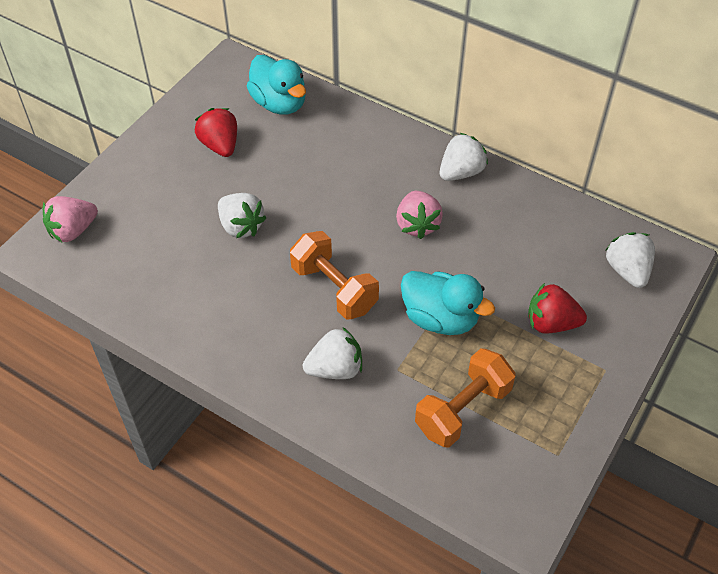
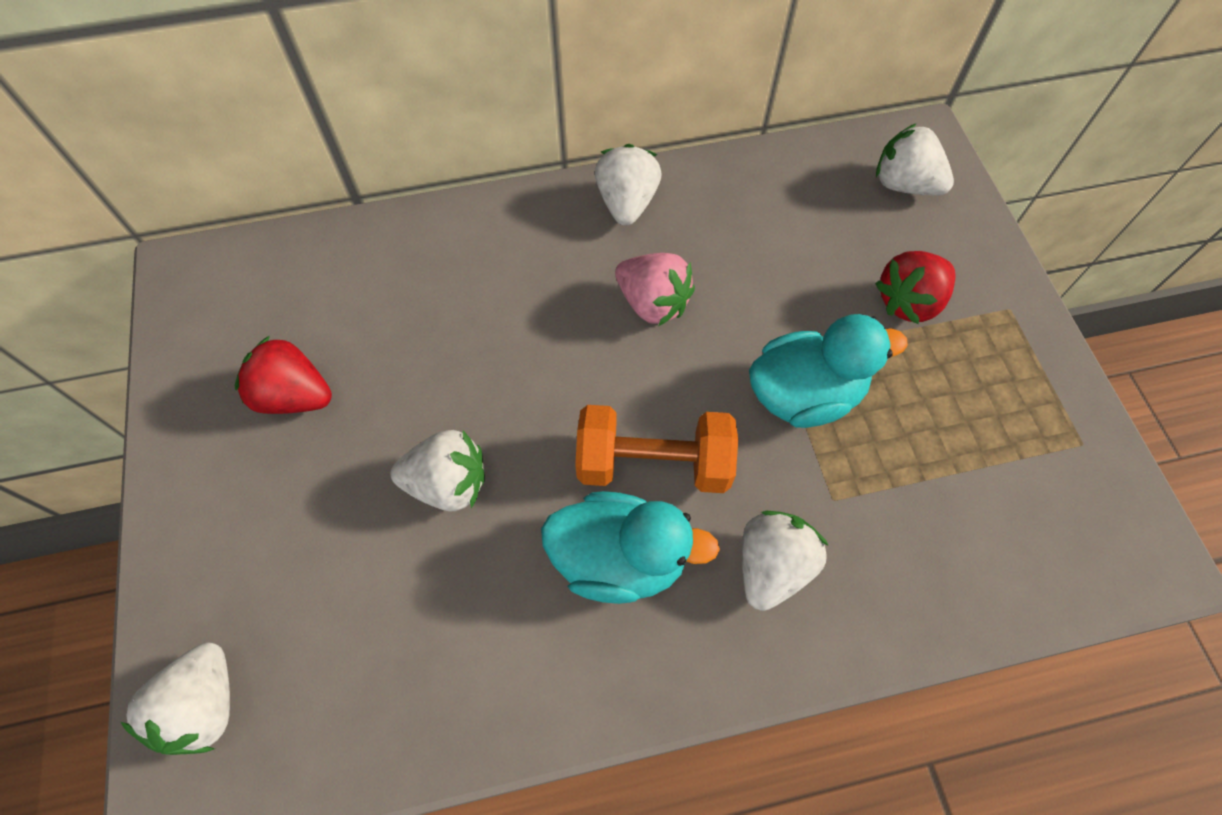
camera: 45 degrees left, 10 degrees up
pink strawberry [42,196,98,242] -> white strawberry [121,643,230,755]
turquoise duck [247,55,306,115] -> turquoise duck moved to [541,491,720,604]
orange dumbbell [415,348,515,448] -> none

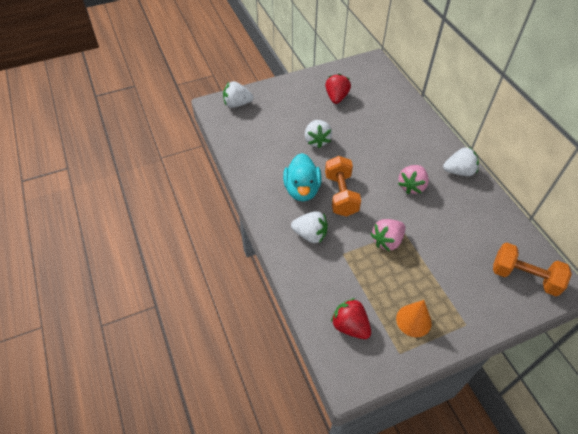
camera: 80 degrees right, 10 degrees down
turquoise duck [749,314,908,428] -> pink strawberry [371,219,405,251]
red strawberry [875,251,956,324] -> red strawberry moved to [331,298,371,339]
white strawberry [876,123,954,195] -> orange dumbbell [493,243,572,296]
none -> orange cone [396,300,432,337]

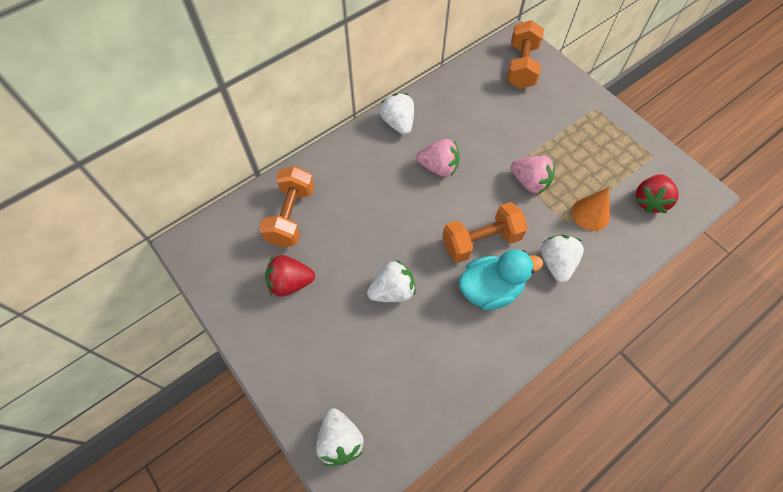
camera: 105 degrees left, 10 degrees up
orange cone [396,300,432,337] -> orange cone moved to [572,188,610,231]
none -> orange dumbbell [259,166,314,247]

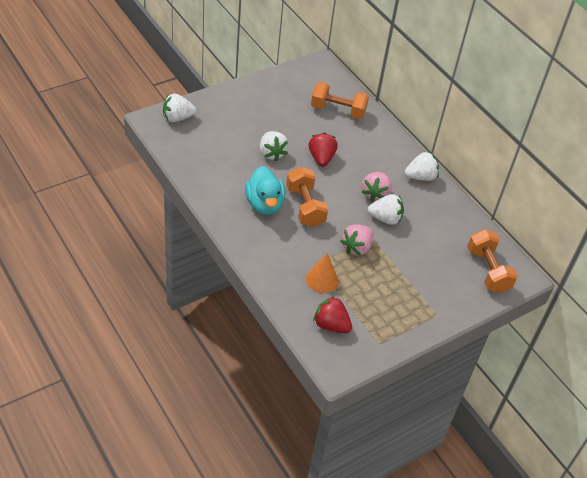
camera: 90 degrees right, 15 degrees down
red strawberry [265,255,315,297] -> red strawberry moved to [309,132,338,167]
orange dumbbell [507,20,544,89] -> orange dumbbell turned 60 degrees clockwise [467,229,518,293]
white strawberry [541,235,584,283] -> white strawberry moved to [368,194,404,225]

